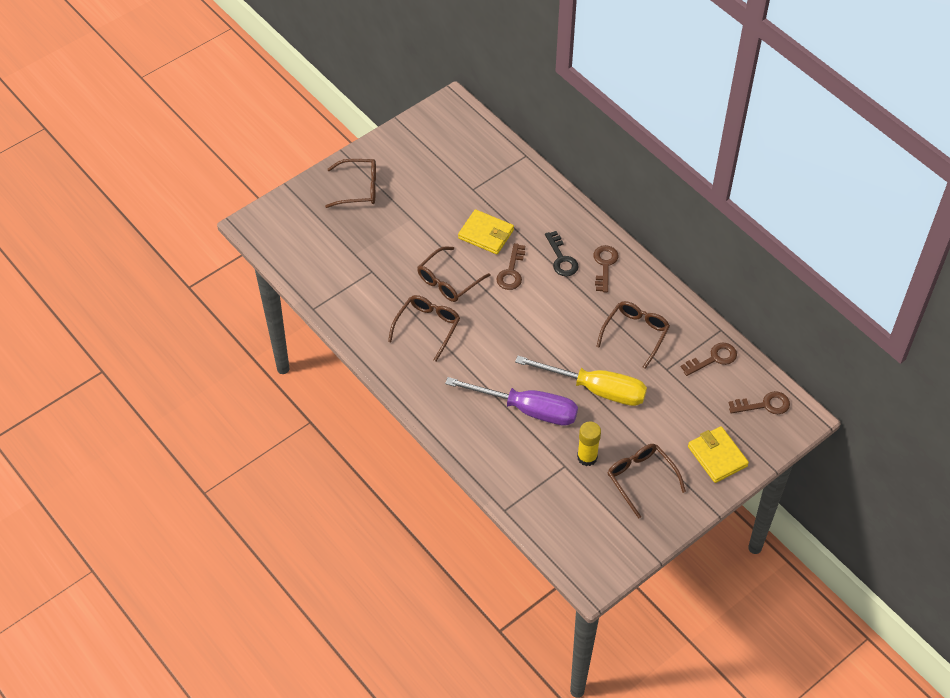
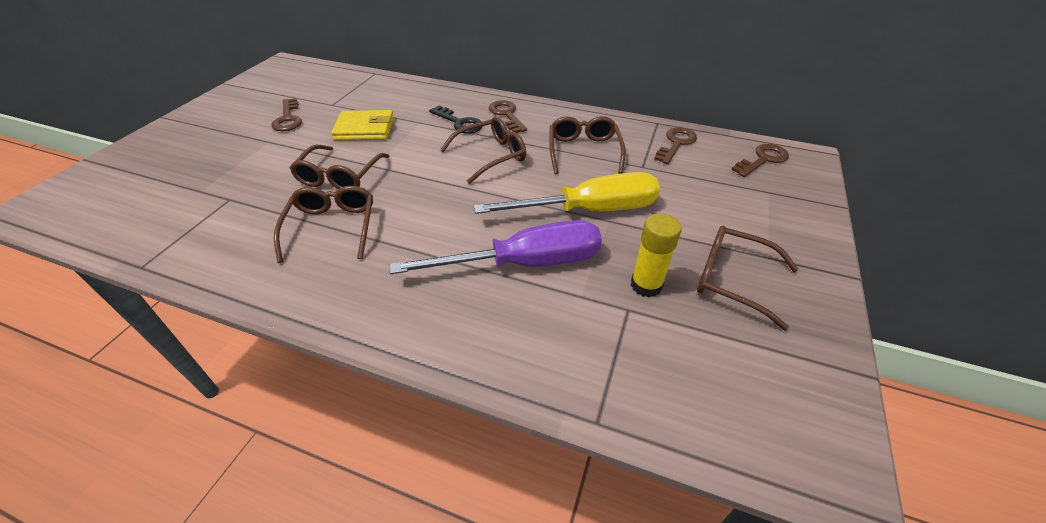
camera: 30 degrees left, 10 degrees down
brown glasses [325,159,376,208] -> brown glasses moved to [440,116,526,184]
brown key [496,243,525,290] -> brown key moved to [271,98,302,131]
yellow wallet [688,426,749,483] -> none

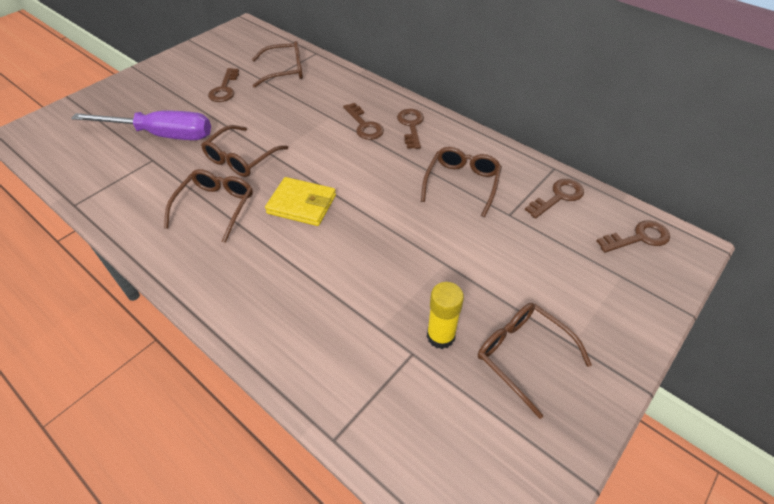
camera: 20 degrees right, 5 degrees up
yellow wallet [331,110,394,140] -> yellow wallet moved to [265,177,336,226]
purple screwdriver [390,220,602,274] -> purple screwdriver moved to [71,111,211,140]
black key [429,105,482,134] -> brown key [343,103,384,140]
brown glasses [440,116,526,184] -> brown glasses moved to [252,41,303,88]
yellow screwdriver [474,172,660,214] -> none

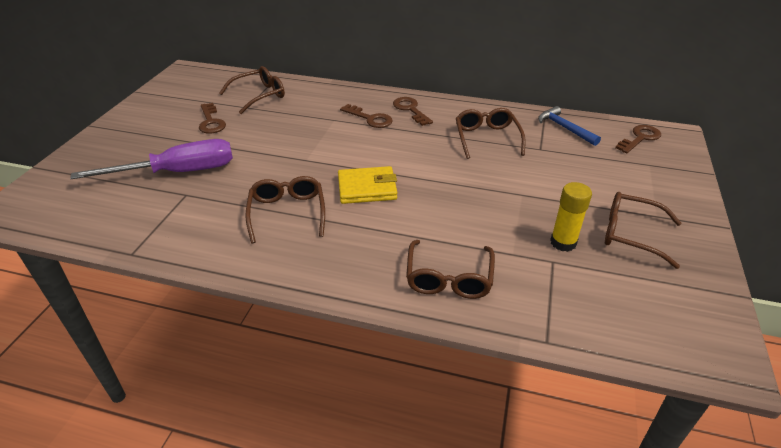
camera: 25 degrees left, 10 degrees down
brown glasses [201,125,288,177] -> brown glasses moved to [406,240,495,299]
brown key [525,179,584,219] -> blue hammer [538,106,601,146]

